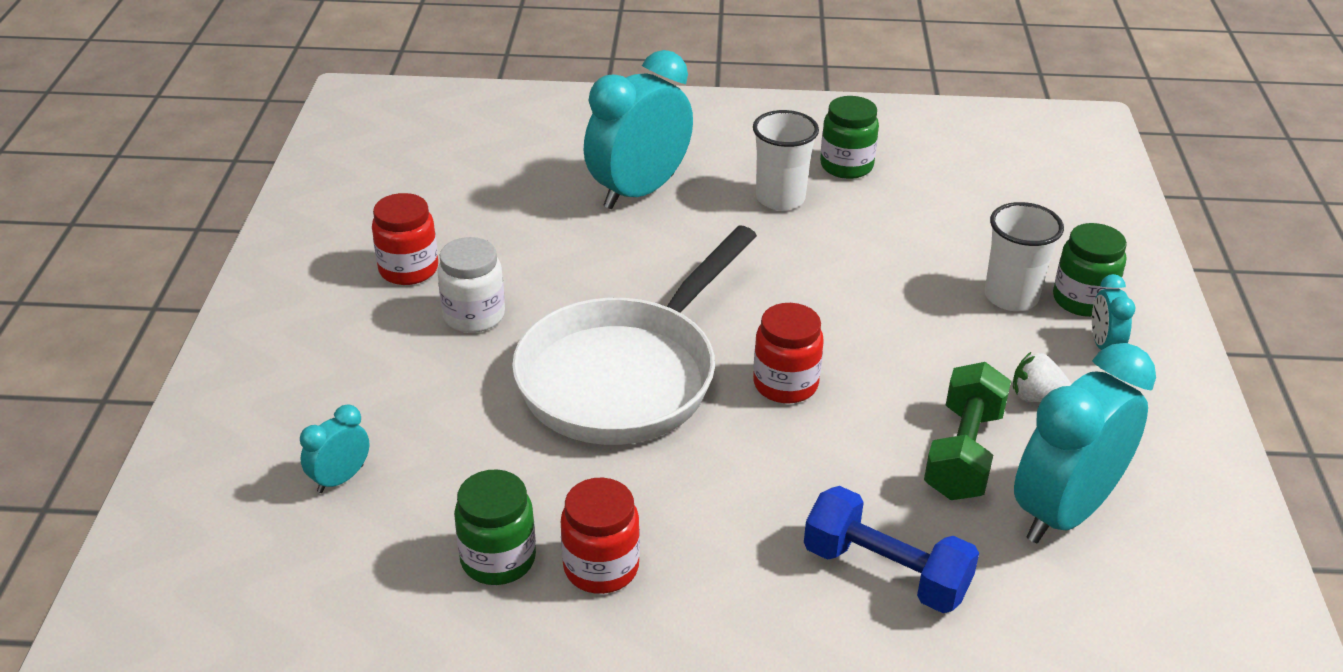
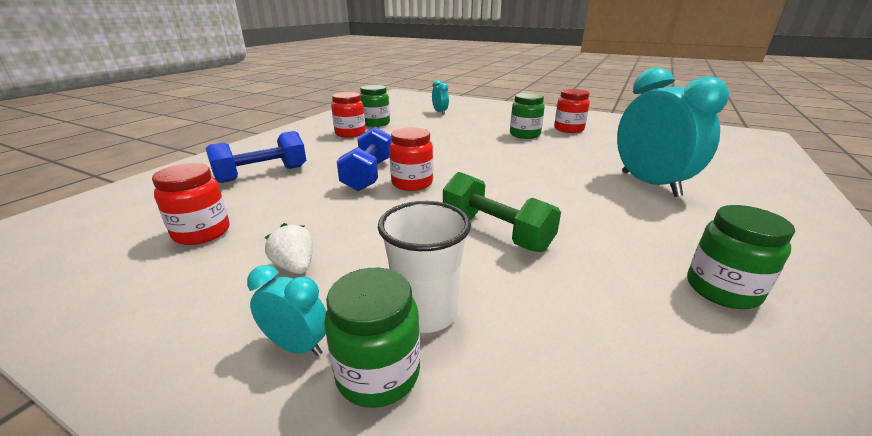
camera: 115 degrees right, 10 degrees down
white jar [437,237,505,333] -> green jar [510,93,545,139]
white pan [512,226,757,445] -> none
white cup [753,110,819,211] -> none
green dumbbell [924,362,1011,500] -> green dumbbell moved to [443,172,561,252]
white strawberry [1013,351,1071,402] -> white strawberry turned 75 degrees counterclockwise [265,223,313,274]
turquoise clock [1014,343,1156,543] -> red jar [152,163,230,245]
none -> blue dumbbell [337,126,392,191]

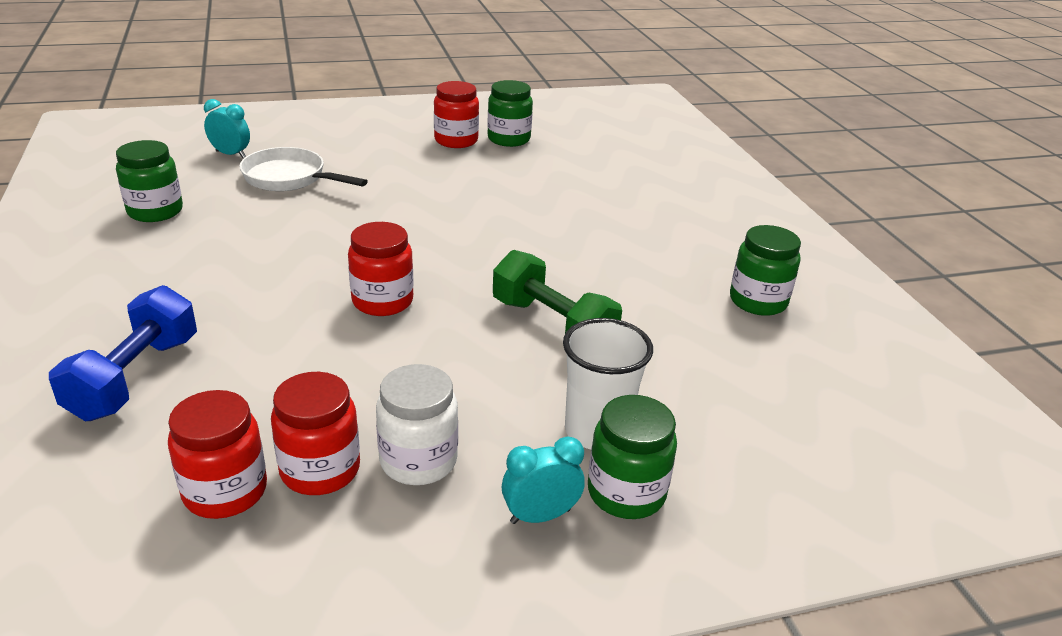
camera: 45 degrees left, 5 degrees up
white strawberry [265,223,313,274] -> white jar [376,364,458,485]
red jar [331,92,366,138] -> red jar moved to [271,372,360,495]
blue dumbbell [337,126,392,191] -> none
green dumbbell [443,172,561,252] -> green dumbbell turned 45 degrees clockwise [493,250,622,334]
green jar [510,93,545,139] -> green jar moved to [487,80,533,147]
turquoise clock [617,67,729,197] -> none
none -> white pan [239,147,368,191]

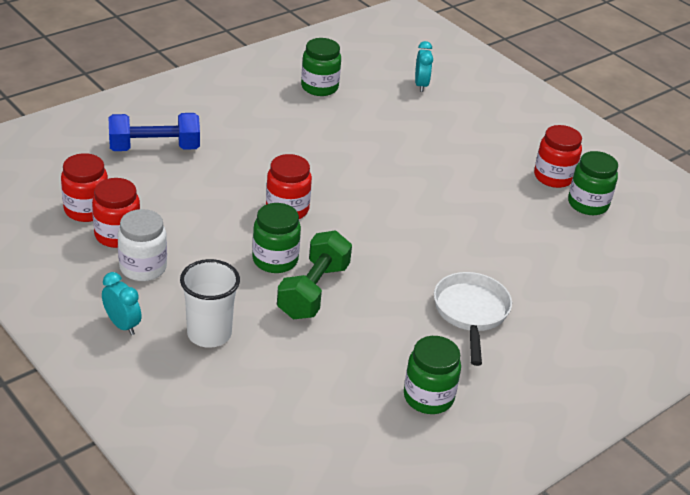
camera: 65 degrees right, 5 degrees up
white pan [239,147,368,191] -> white pan moved to [434,272,512,366]
green jar [588,395,677,519] -> green jar moved to [252,203,301,273]

